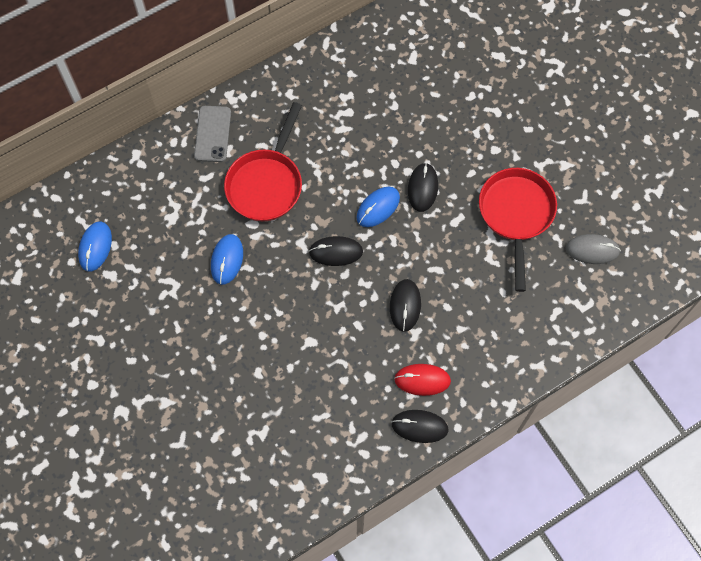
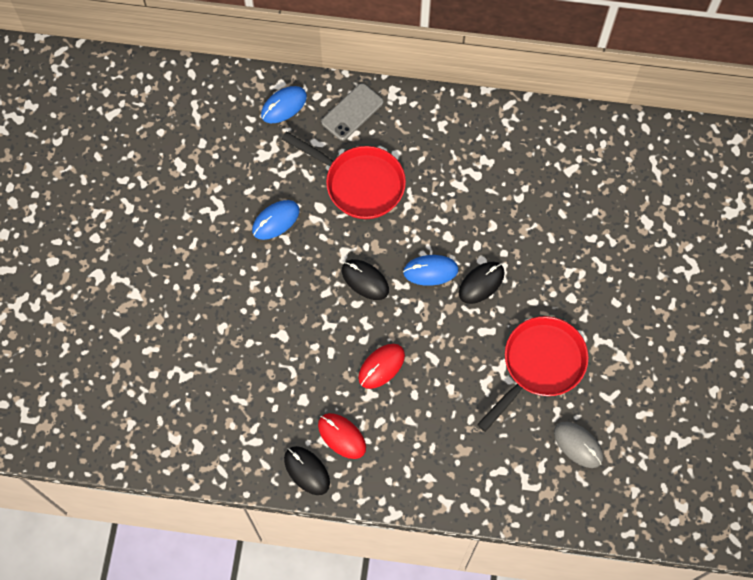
camera: 40 degrees right, 0 degrees up
blue mouse [78,222,112,272] -> blue mouse moved to [261,86,307,123]
red pan [224,102,302,221] -> red pan turned 120 degrees counterclockwise [282,132,406,219]
black mouse [390,279,421,332] -> red mouse [358,344,405,389]

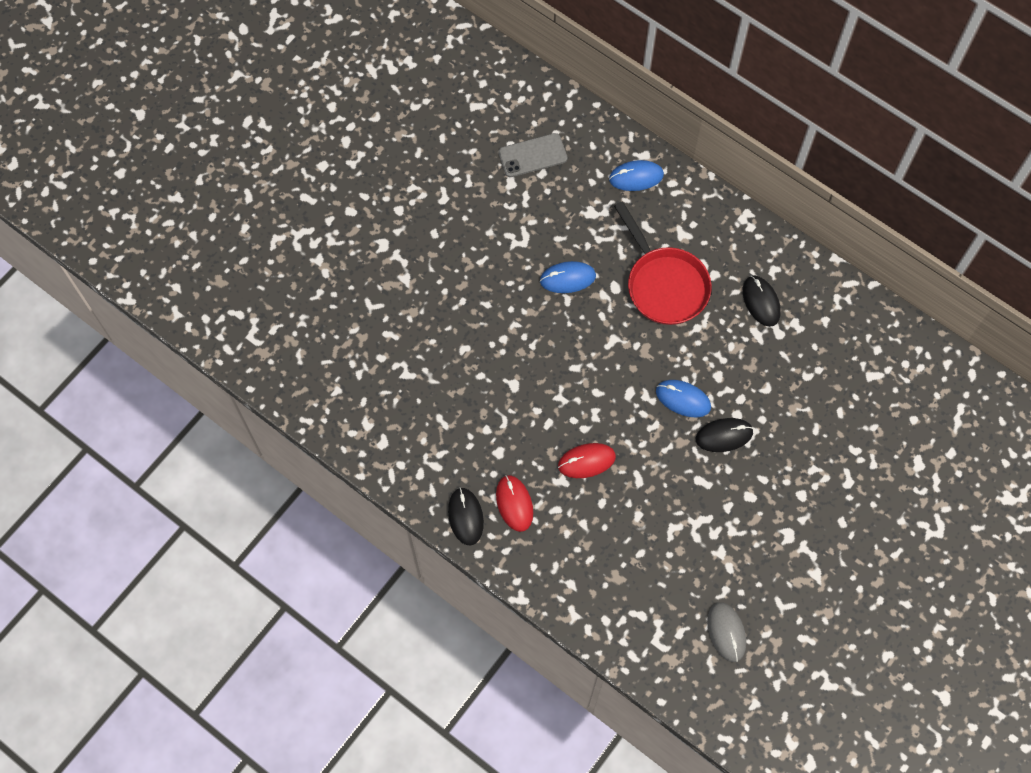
camera: 30 degrees right, 0 degrees up
grey phone [321,83,383,141] -> grey phone moved to [498,133,567,177]
black mouse [342,259,389,300] -> black mouse moved to [743,276,781,327]
red pan [477,316,588,432] -> none

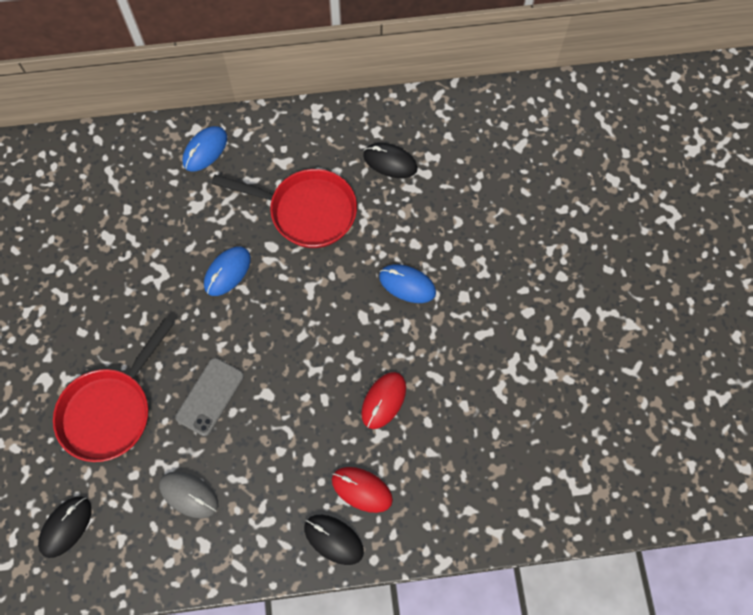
camera: 45 degrees left, 0 degrees up
grey phone [498,133,567,177] -> grey phone moved to [175,358,244,436]
blue mouse [656,380,711,417] -> blue mouse turned 45 degrees clockwise [379,264,436,303]
black mouse [696,418,754,452] -> black mouse moved to [38,496,92,558]
grey mouse [707,602,746,662] -> grey mouse moved to [159,472,218,518]
none -> red pan [53,318,174,462]

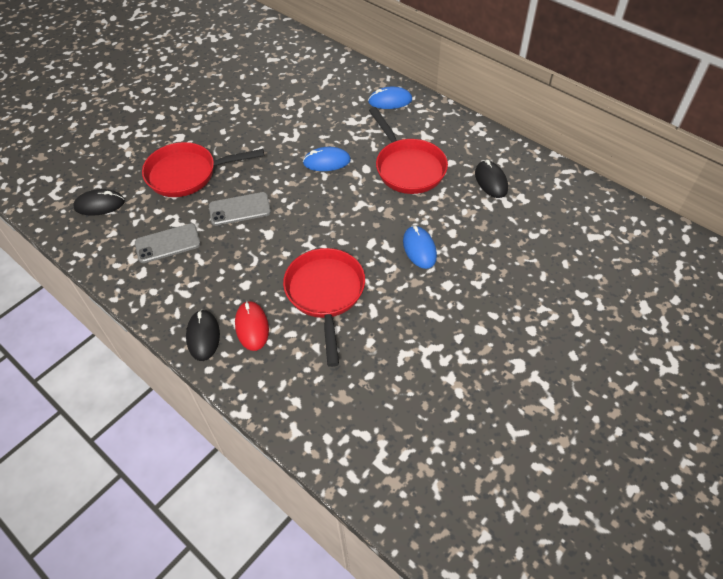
camera: 50 degrees right, 15 degrees down
grey mouse [159,472,218,518] -> grey phone [135,223,201,263]
red mouse [361,372,406,429] -> red pan [283,248,365,367]

